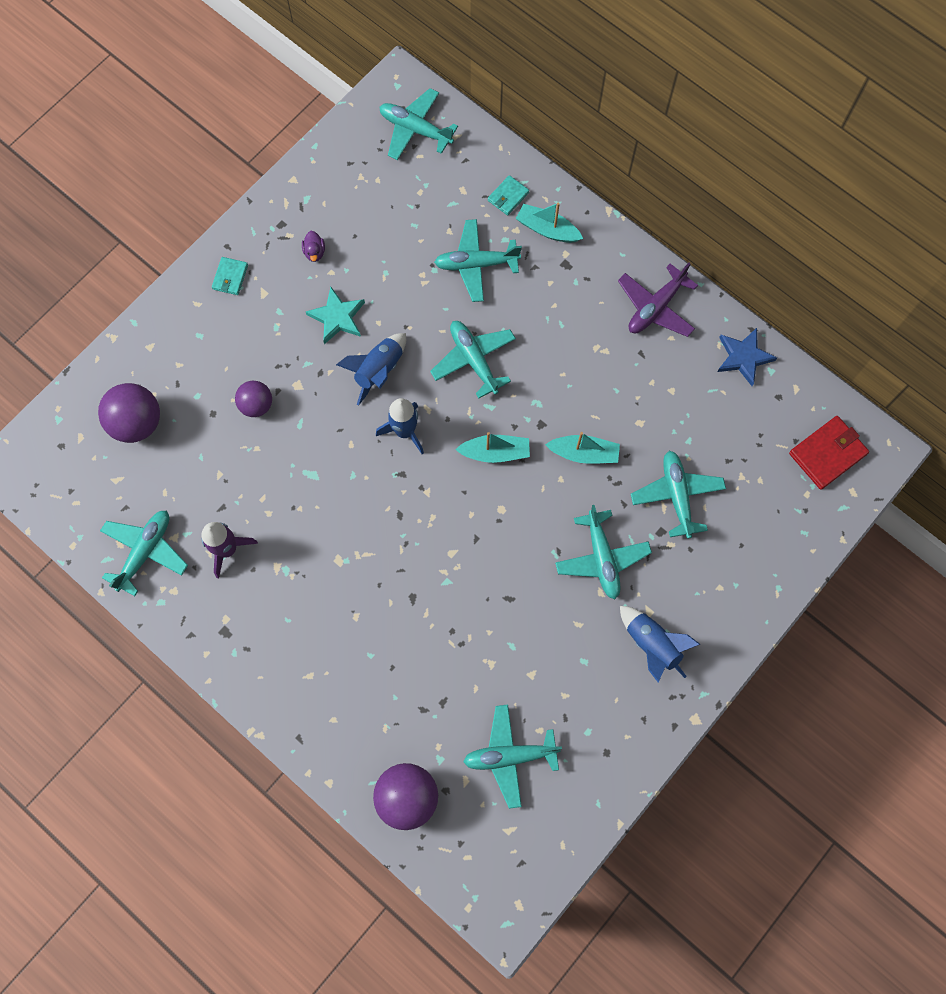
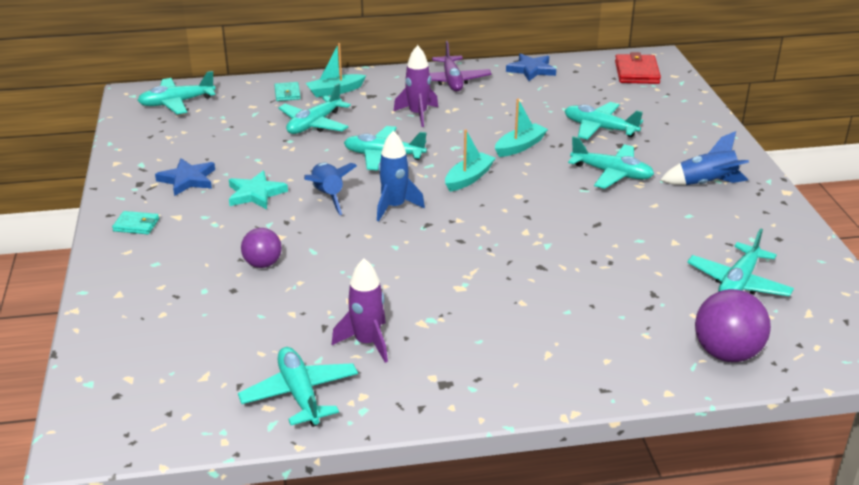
camera: 50 degrees left, 40 degrees down
purple ball [98,383,160,443] -> none
turquoise wallet [212,257,248,295] -> turquoise wallet turned 45 degrees counterclockwise [112,211,159,234]
purple duck [302,231,325,262] -> blue star [155,158,215,196]
none -> purple rocket [394,45,438,127]

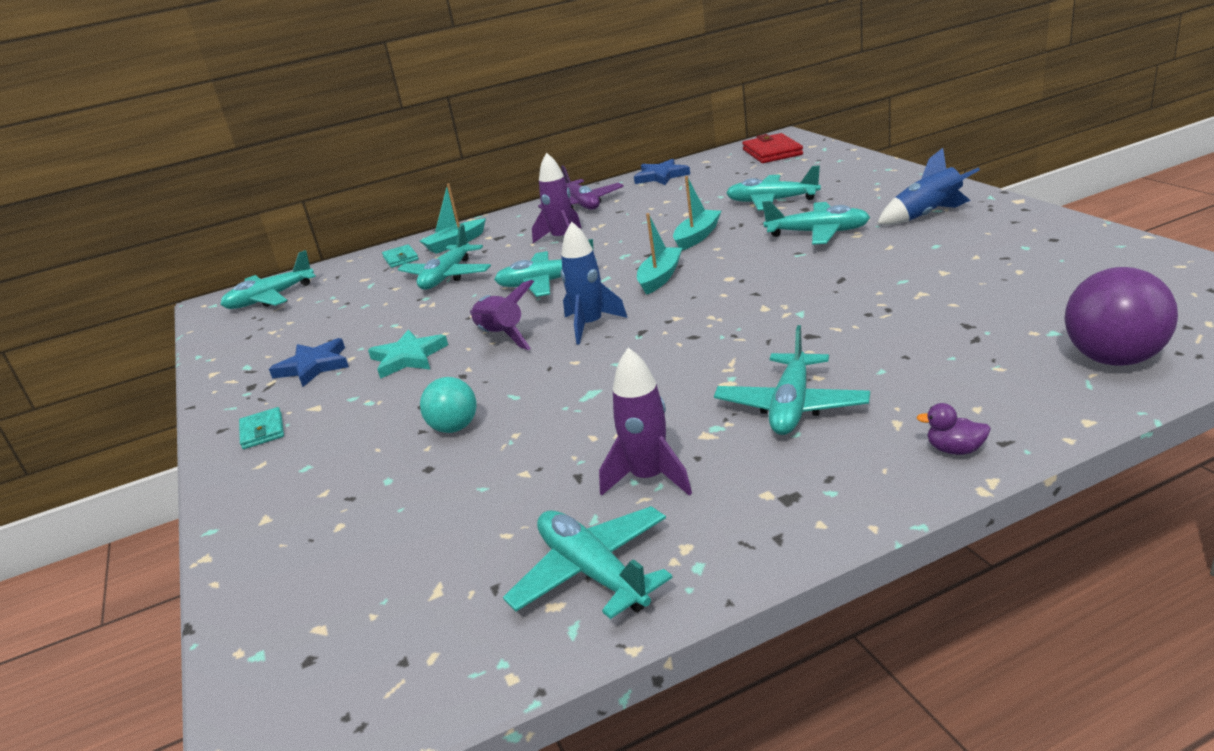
camera: 10 degrees left, 5 degrees down
turquoise wallet [112,211,159,234] -> turquoise wallet turned 75 degrees clockwise [239,407,284,449]
purple ball [241,228,282,268] -> turquoise ball [420,377,477,433]
blue rocket [304,162,357,215] -> purple rocket [470,280,534,350]
turquoise plane [687,228,794,296] -> turquoise plane moved to [714,325,870,435]
none -> purple duck [916,403,991,455]

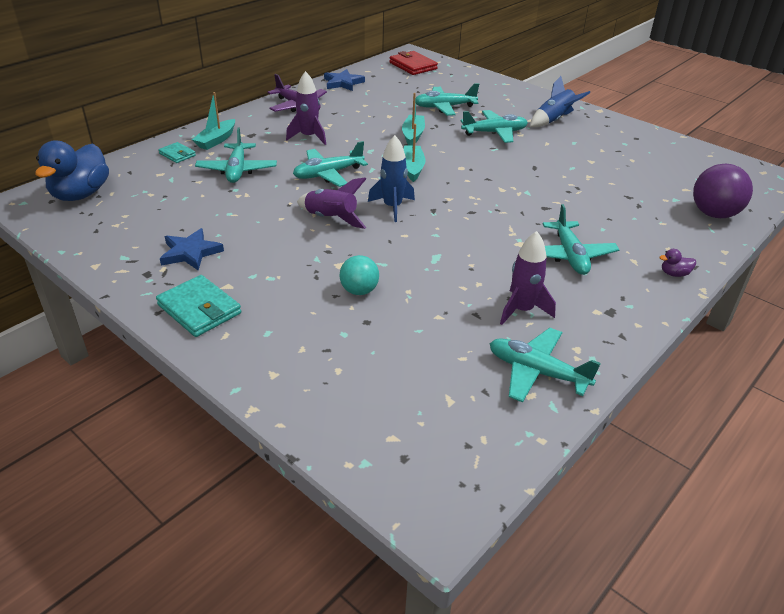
camera: 30 degrees left, 10 degrees up
turquoise plane [220,250,316,309] -> blue duck [35,141,109,201]
turquoise wallet [239,407,284,449] -> turquoise wallet [156,275,241,337], size x1.71
turquoise star [368,330,448,379] -> none

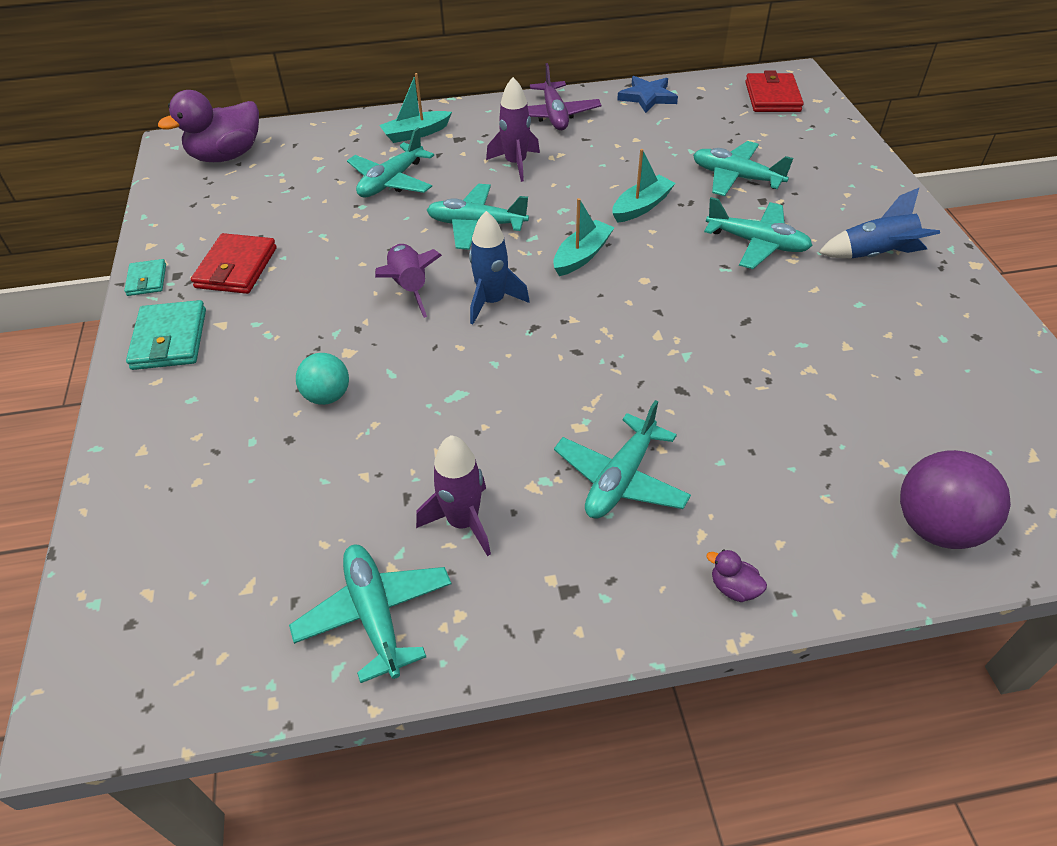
camera: 40 degrees right, 10 degrees up
blue duck [35,141,109,201] -> purple duck [158,90,259,162]
turquoise wallet [158,142,196,163] -> turquoise wallet moved to [124,259,166,296]
blue star [160,228,224,271] -> red wallet [191,233,277,294]

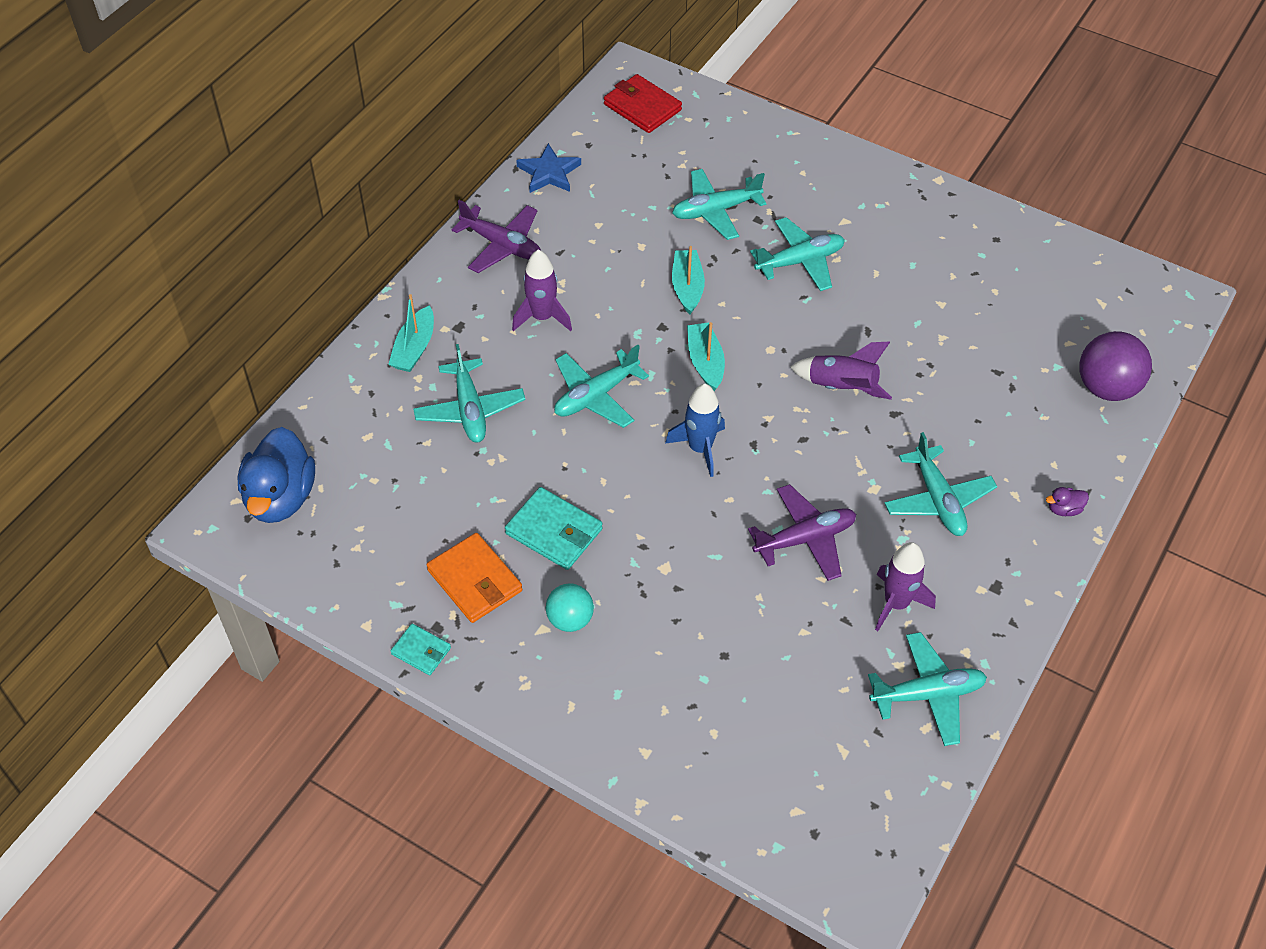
camera: 50 degrees left, 5 degrees up
turquoise wallet [126,300,206,370] -> turquoise wallet moved to [505,487,603,570]
purple duck [158,90,259,162] -> blue duck [237,427,315,523]
red wallet [191,233,277,294] -> orange wallet [427,533,522,623]
turquoise plane [289,545,451,683] -> turquoise plane turned 150 degrees clockwise [868,632,987,746]
turquoise ball [296,353,349,405] -> turquoise ball moved to [546,583,594,632]
purple rocket [375,244,442,318] -> purple rocket moved to [790,342,892,400]
blue rocket [818,187,940,259] -> none
none -> purple plane [748,484,856,581]

